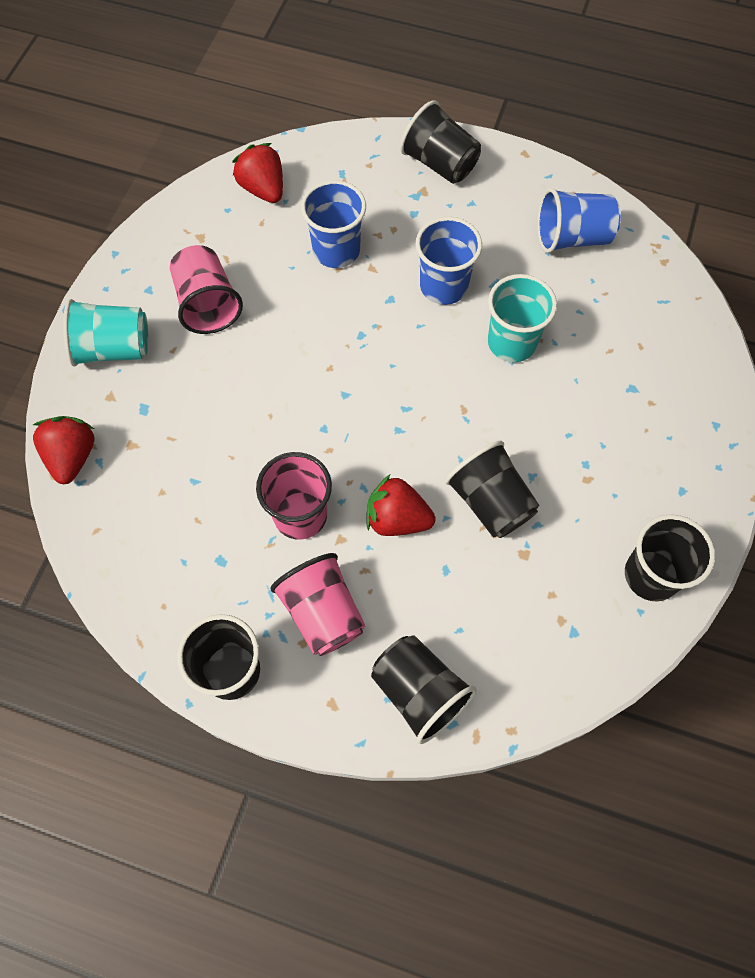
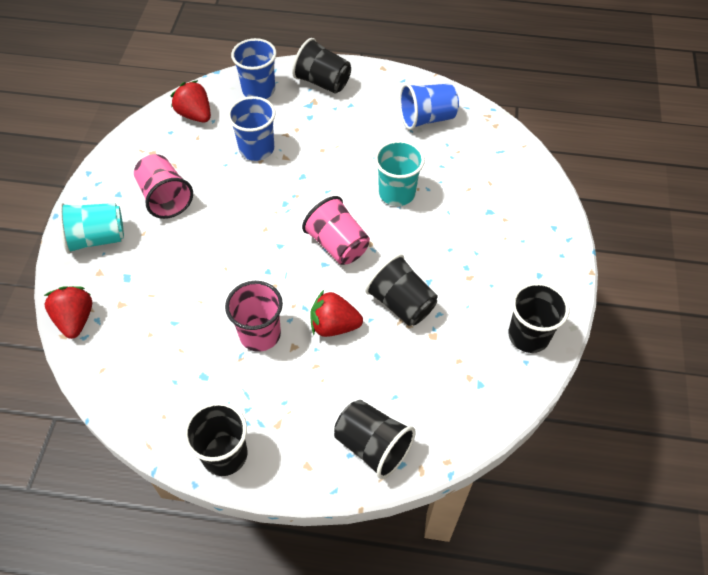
camera: 10 degrees left, 10 degrees down
pink cup [270,553,365,656] -> pink cup moved to [302,196,370,265]
blue cup [416,217,482,305] -> blue cup moved to [231,38,277,99]

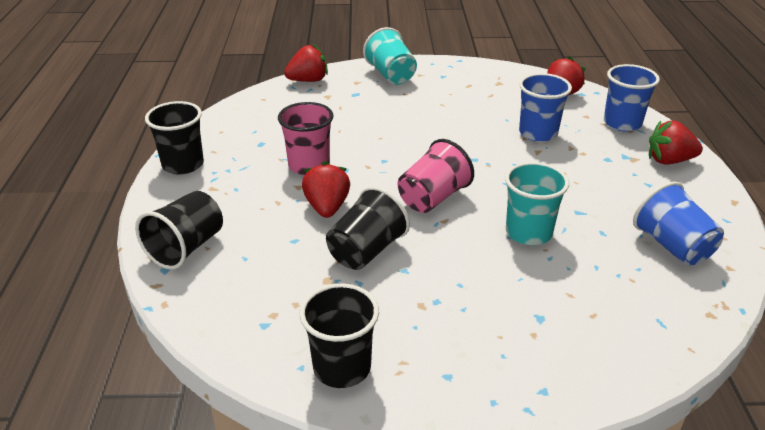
camera: 80 degrees right, 20 degrees down
pink cup [134,154,193,219] -> none
black cup [292,38,351,94] -> red strawberry [649,121,703,165]

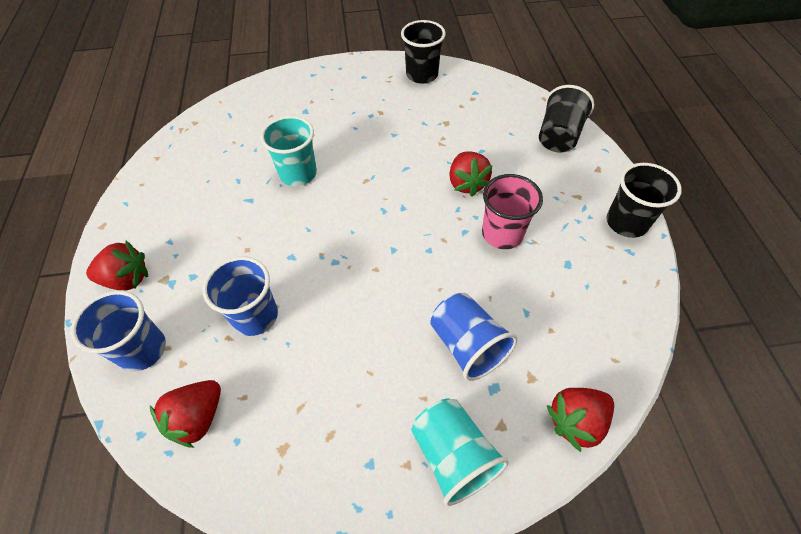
camera: 175 degrees right, 20 degrees up
black cup [326,186,410,270] -> none
pink cup [398,139,474,213] -> none
blue cup [633,181,724,266] -> blue cup moved to [430,293,517,381]

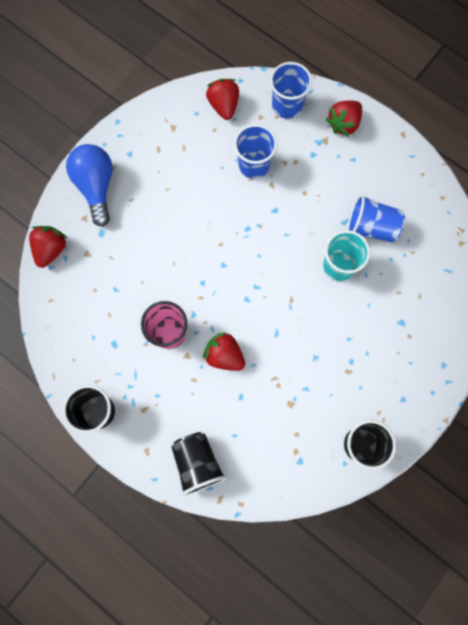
camera: 135 degrees right, 20 degrees up
turquoise cup [411,399,509,506] -> blue light bulb [66,144,113,227]
blue cup [430,293,517,381] -> blue cup moved to [348,194,405,242]

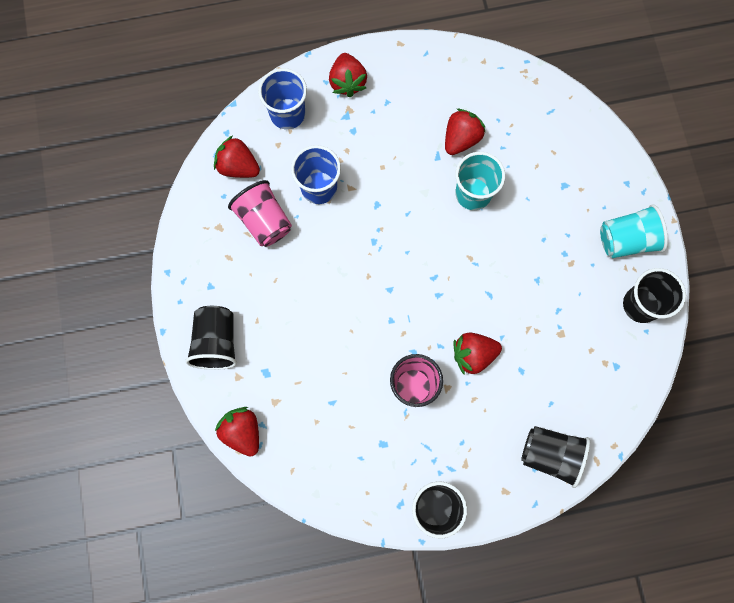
camera: 50 degrees left, 0 degrees up
blue light bulb [66,144,113,227] -> black cup [185,306,237,370]
blue cup [348,194,405,242] -> red strawberry [445,109,486,155]
none -> pink cup [228,180,292,247]
none -> turquoise cup [600,204,668,258]

